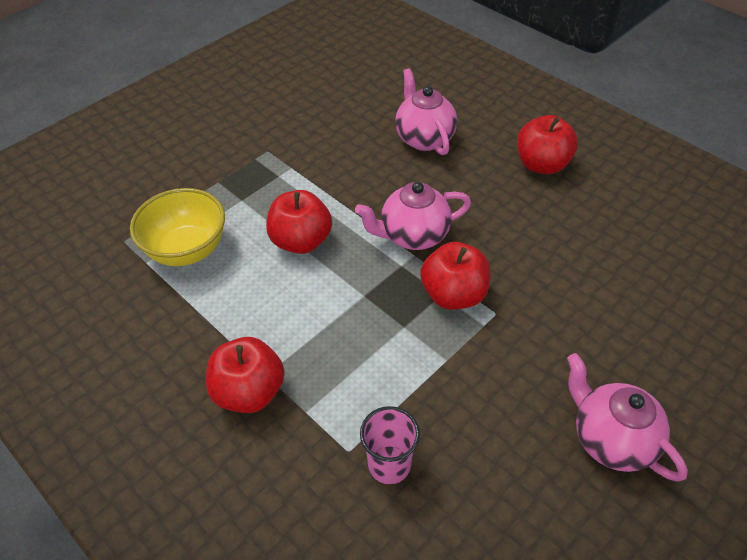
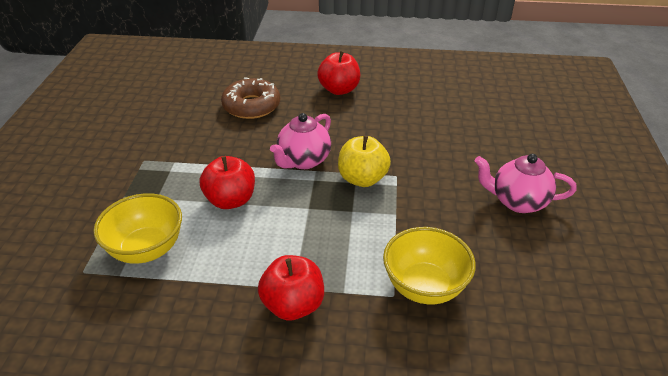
camera: 40 degrees left, 10 degrees down
pink cup [360,406,420,484] -> yellow bowl [383,227,476,304]
pink teapot [395,68,457,155] -> brown donut [221,77,280,119]
red apple [420,242,491,310] -> yellow apple [338,136,391,187]

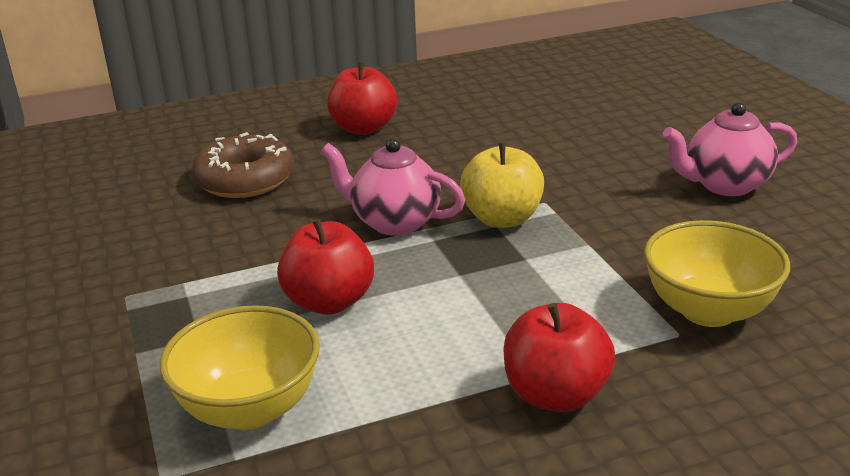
camera: 25 degrees left, 10 degrees down
pink teapot [270,113,331,169] -> pink teapot turned 105 degrees clockwise [321,138,465,236]

